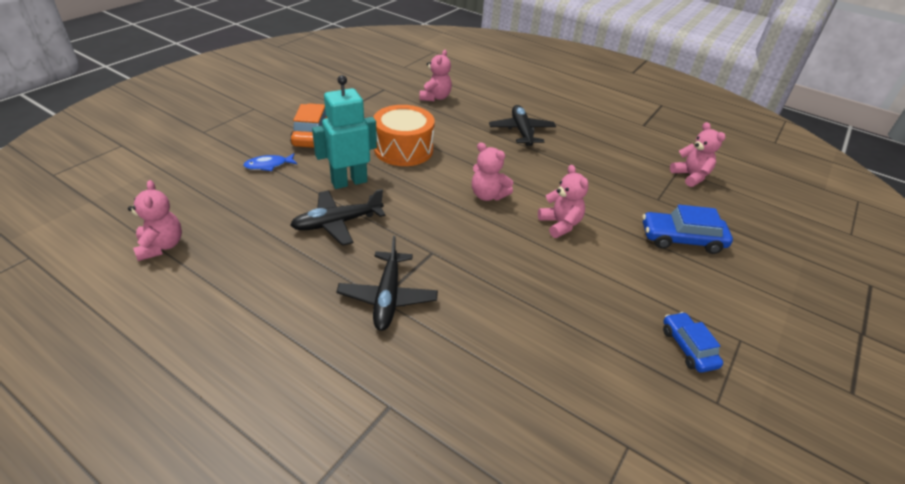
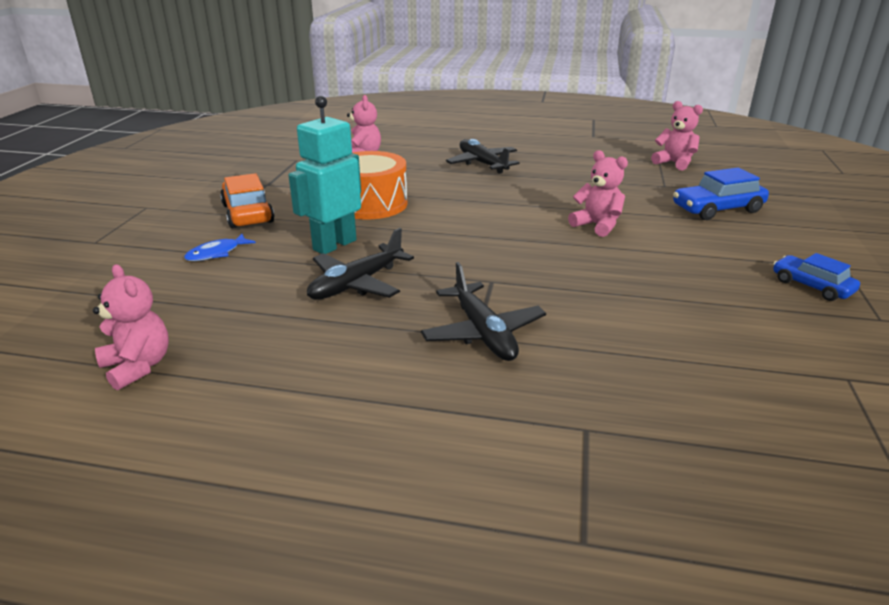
camera: 20 degrees left, 10 degrees down
pink teddy bear [472,142,513,201] -> none

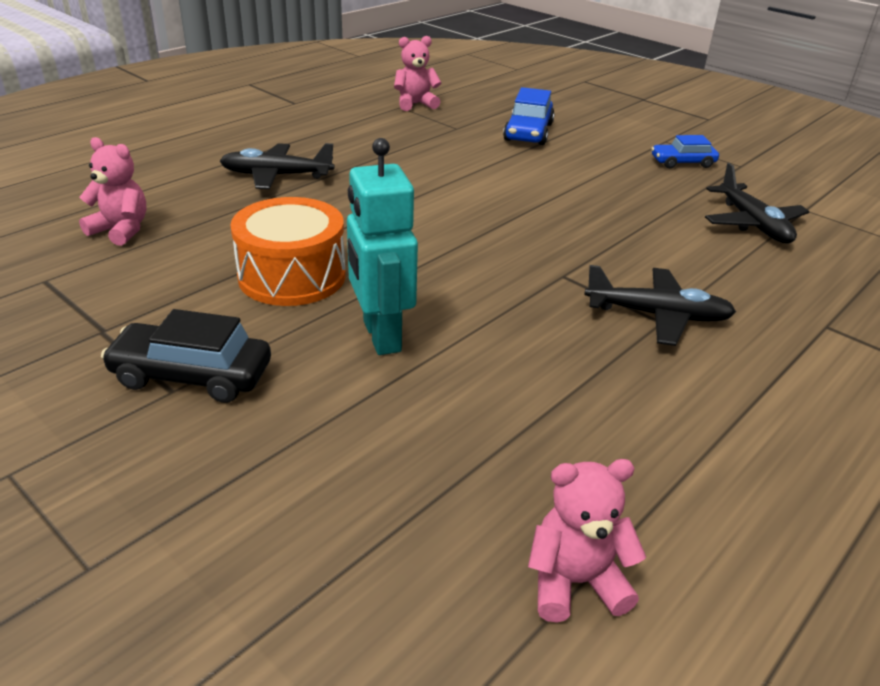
camera: 60 degrees left, 5 degrees up
blue fish [184,234,256,261] -> none
orange car [220,173,274,228] -> black car [101,309,271,403]
black plane [307,228,414,300] -> black plane moved to [705,163,810,244]
pink teddy bear [568,150,628,237] -> none

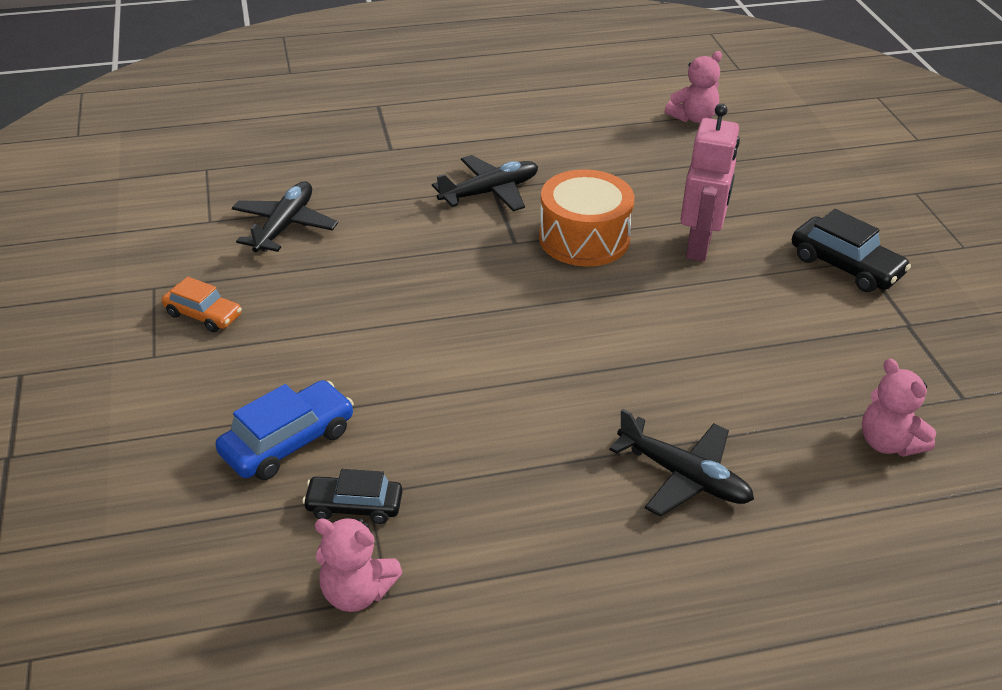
camera: 145 degrees left, 5 degrees up
orange drum [230,197,346,306] -> orange drum moved to [539,169,634,266]
turquoise robot [347,138,418,355] -> pink robot [680,104,740,262]
pink teddy bear [528,459,646,623] -> pink teddy bear turned 60 degrees counterclockwise [665,51,722,123]
black plane [584,265,736,346] -> black plane turned 105 degrees clockwise [432,155,538,211]
blue car [651,135,719,168] -> orange car [162,277,242,332]
none -> black car [302,469,402,524]

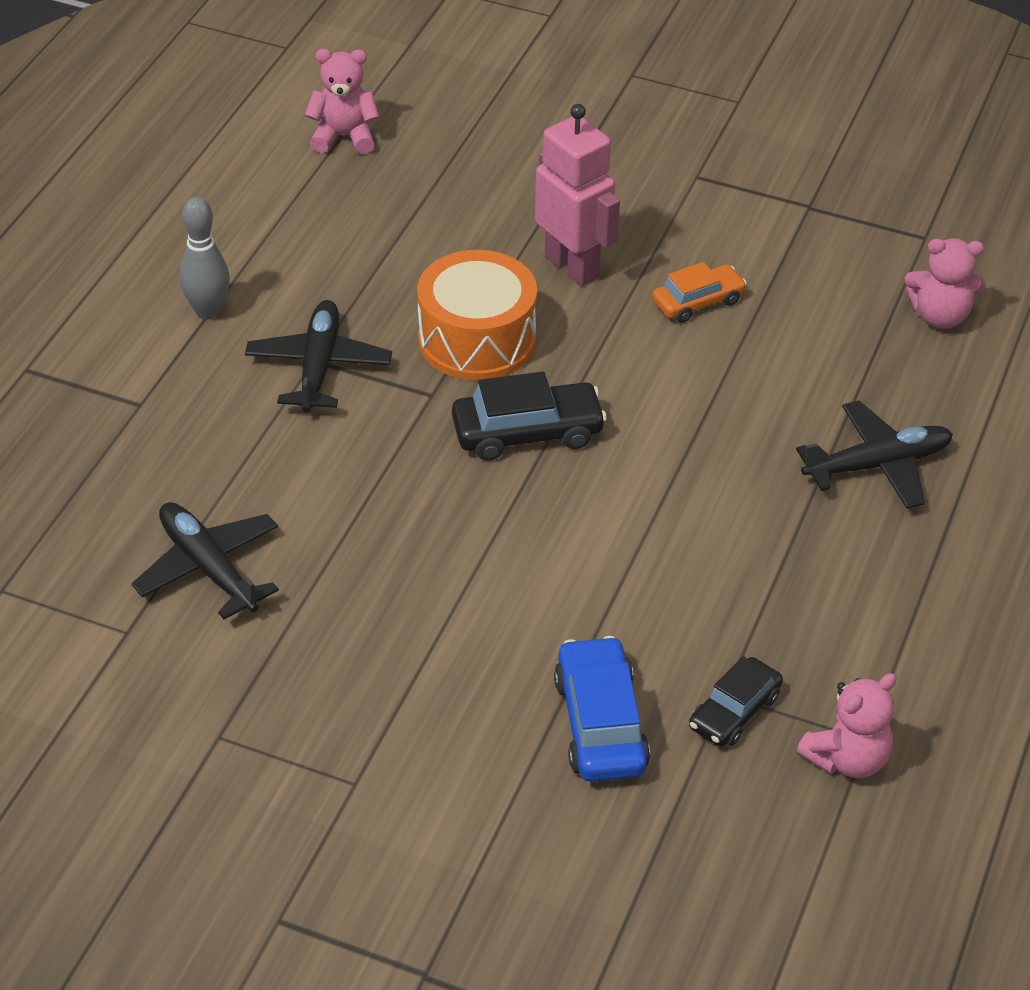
camera: 55 degrees left, 5 degrees up
orange car [162,277,242,332] -> orange car moved to [652,262,747,323]
pink teddy bear [665,51,722,123] -> pink teddy bear turned 90 degrees counterclockwise [305,49,380,154]
black car [792,209,911,292] -> black car moved to [452,372,607,461]
none -> grey bowling pin [179,197,230,320]

